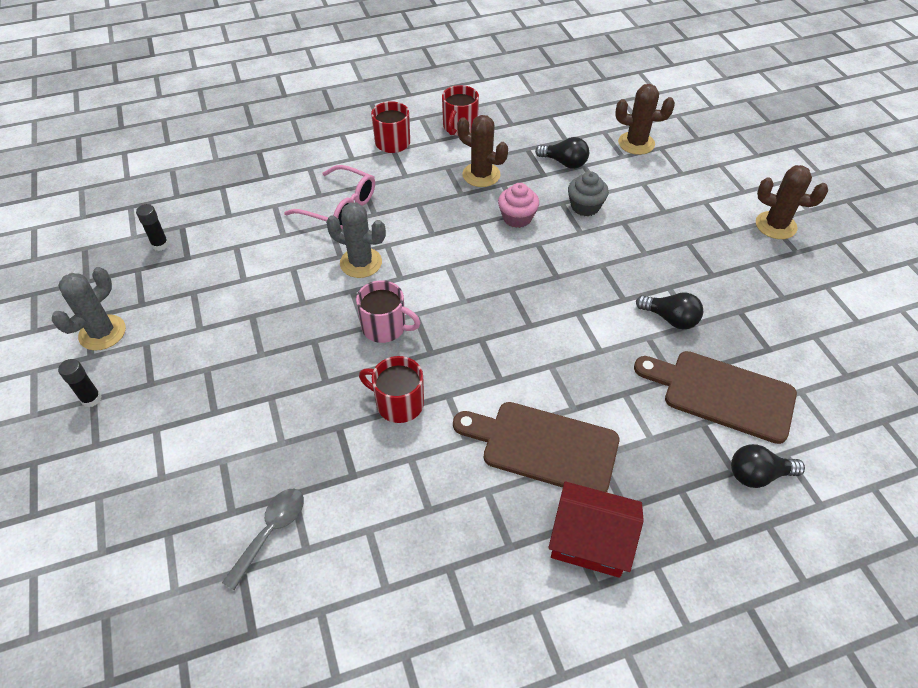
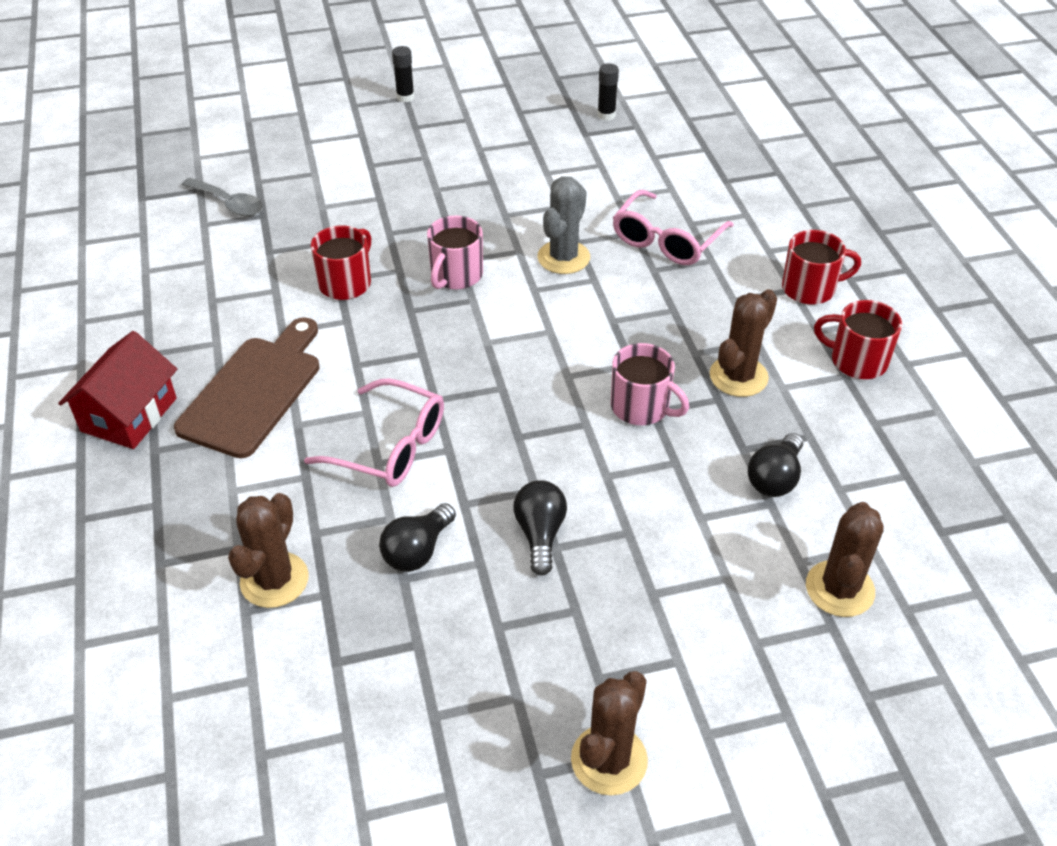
camera: 95 degrees right, 5 degrees down
grey cactus [52,267,126,351] -> none
pink cupcake [498,183,539,228] -> pink mug [611,343,689,425]
grey cupcake [568,171,609,216] -> none
brown cutting board [634,351,797,444] -> brown cactus [228,493,309,608]
black light bulb [731,444,805,488] -> black light bulb moved to [513,480,567,576]
none -> pink glasses [304,378,444,487]

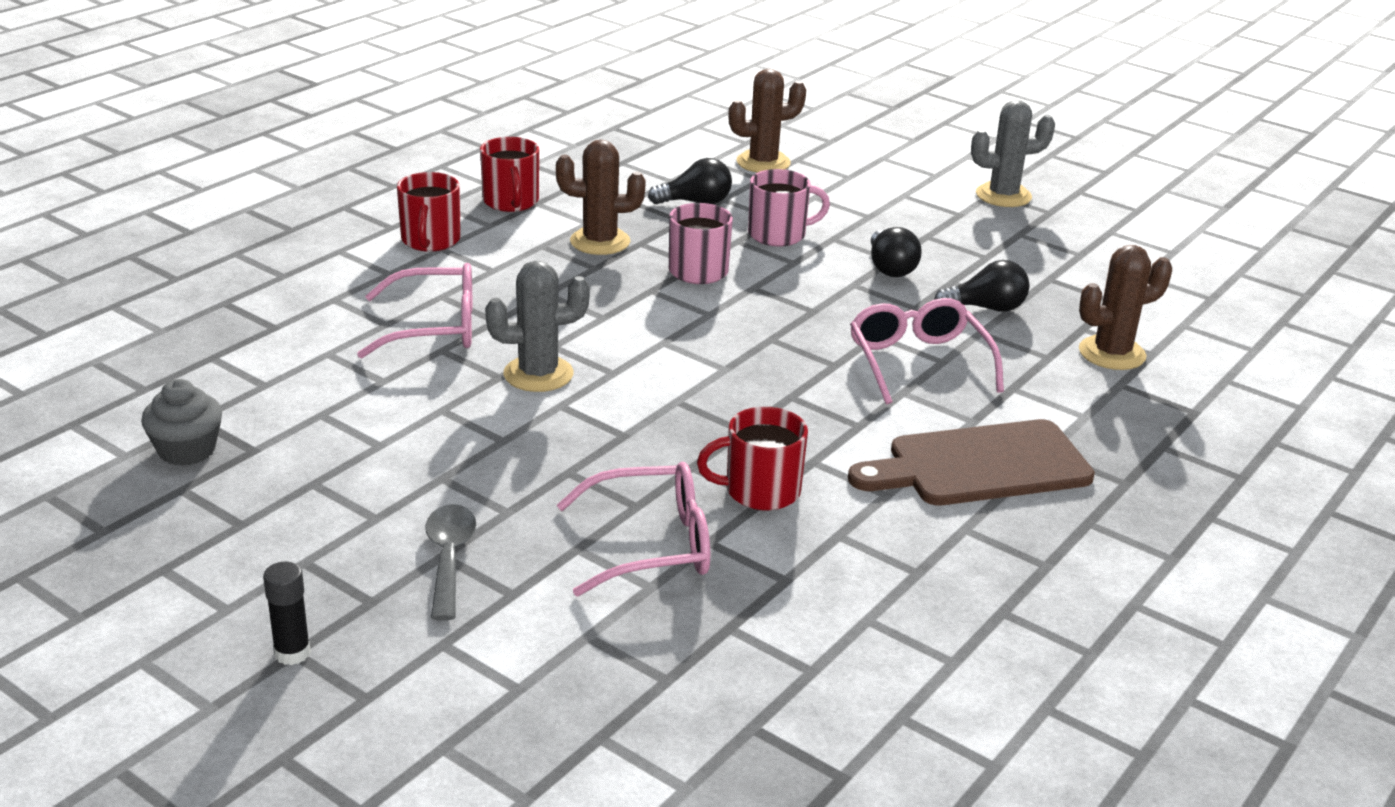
camera: 130 degrees left, 15 degrees down
red house [58,331,177,449] -> none
grey spoon [182,178,263,216] -> grey spoon moved to [425,504,476,621]
pink mug [427,216,483,289] -> pink mug moved to [748,169,830,246]
black light bulb [513,480,567,576] -> black light bulb turned 60 degrees counterclockwise [871,227,922,277]
brown cactus [571,671,648,795] -> grey cactus [971,100,1055,207]
black glue stick [597,64,619,120] -> grey cupcake [141,379,222,466]
red mug [782,230,861,305] -> red mug turned 135 degrees counterclockwise [397,172,461,252]
none -> pink glasses [557,462,710,596]

